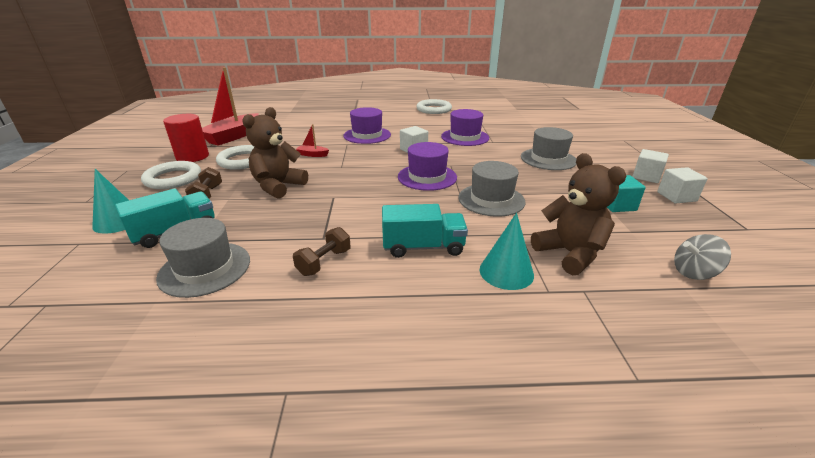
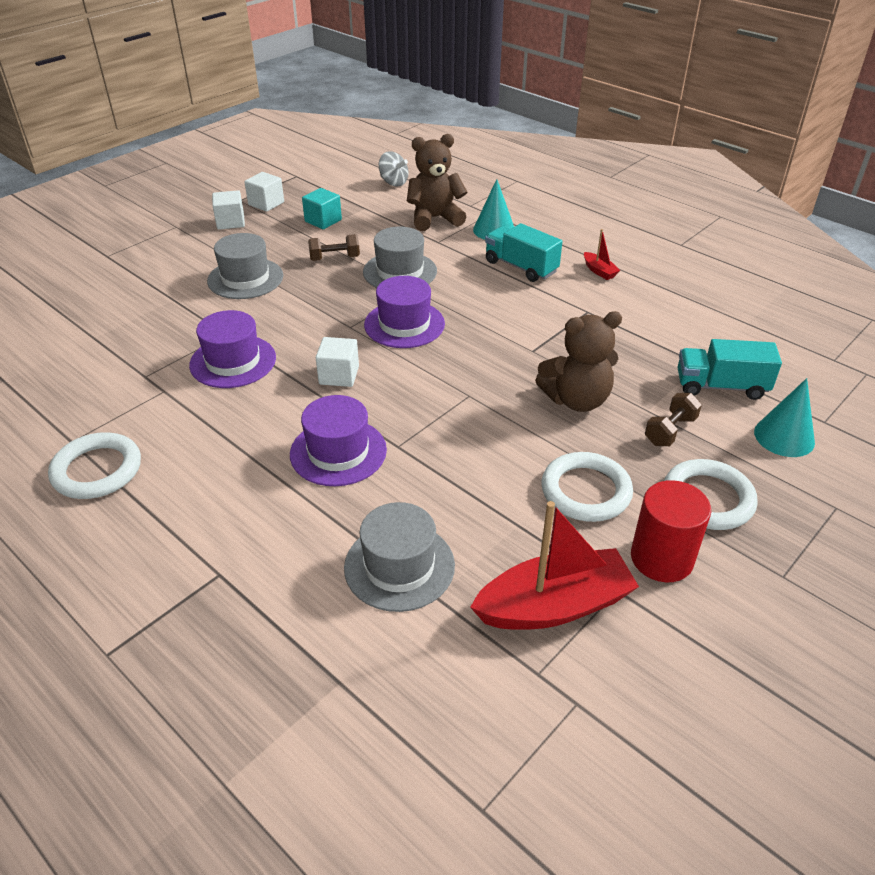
camera: 135 degrees left, 10 degrees up
grey hat [156,218,250,298] -> grey hat moved to [344,502,455,612]
brown dumbbell [293,227,350,276] -> brown dumbbell moved to [308,234,360,261]
red boat [296,124,329,157] -> red boat moved to [584,229,620,280]
brown teddy bear [531,153,626,275] -> brown teddy bear turned 60 degrees clockwise [407,134,467,231]

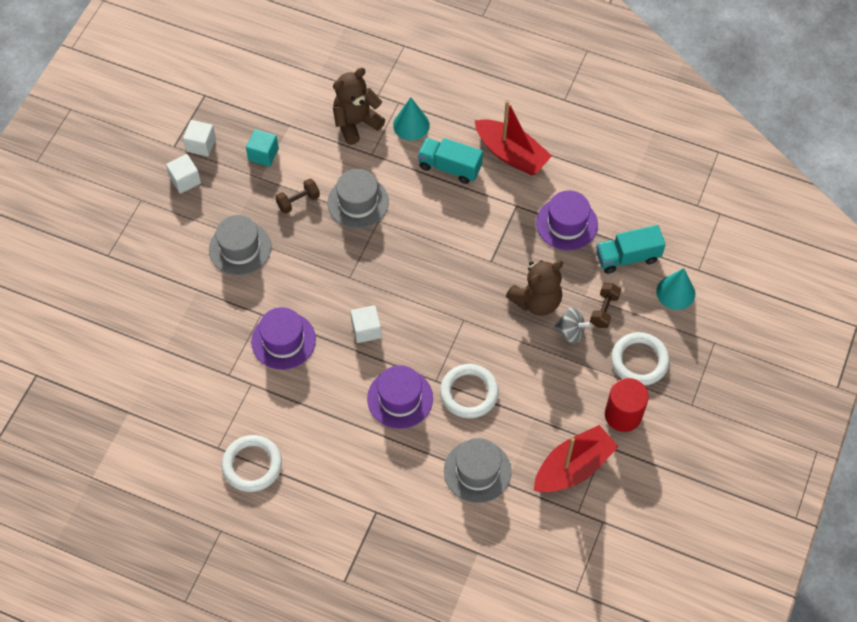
camera: 20 degrees left, 20 degrees up
purple hat [364,276,445,348] -> purple hat moved to [536,190,598,250]
grey spinning top [379,151,409,186] -> grey spinning top moved to [555,308,592,344]
white ring [541,452,633,522] -> white ring moved to [440,364,499,418]
red boat [584,229,620,280] -> red boat [475,100,552,175], size x2.27

